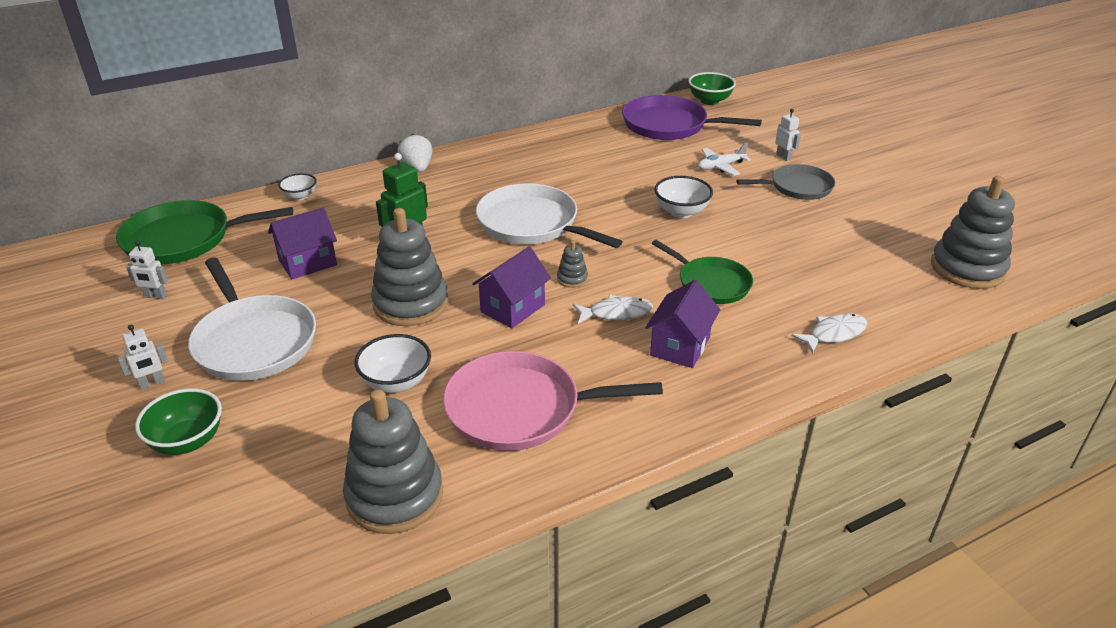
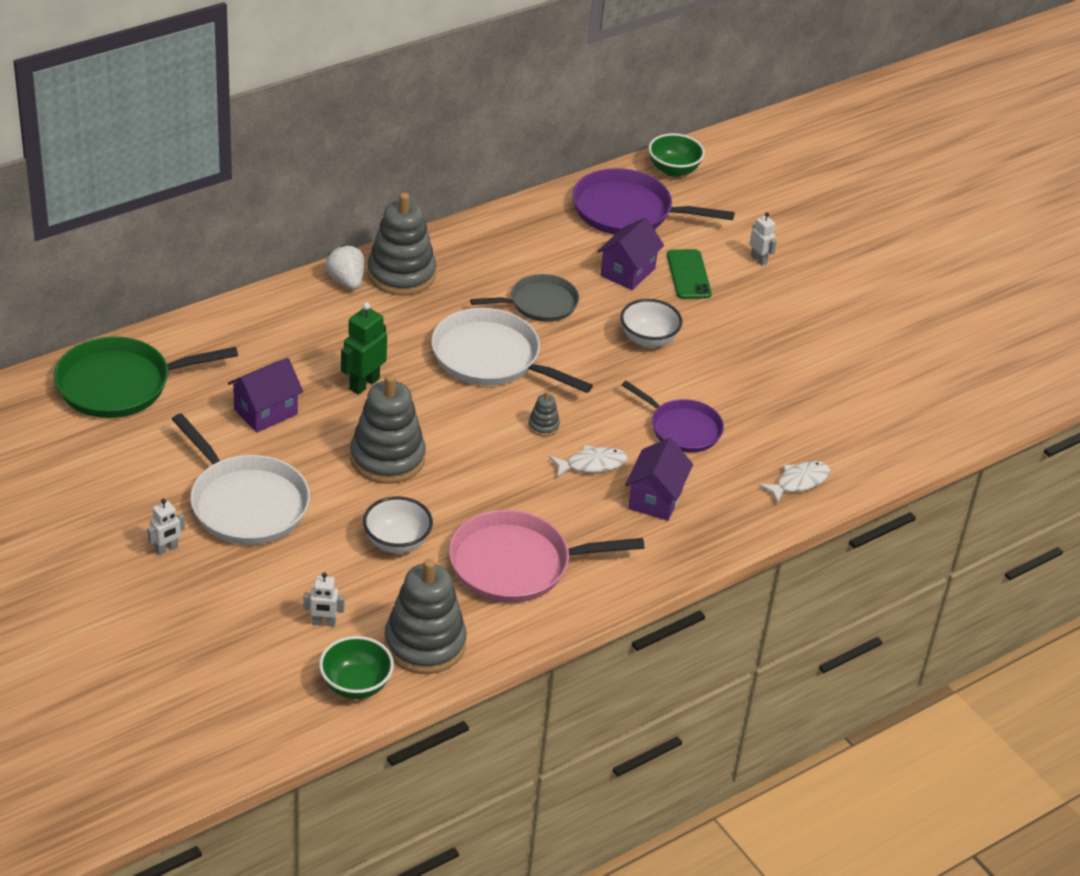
camera: 10 degrees left, 5 degrees up
white robot [126,241,168,299] -> white robot moved to [304,572,345,627]
green bowl [135,388,222,455] -> green bowl moved to [319,636,394,699]
white bowl [278,173,317,201] -> none
purple house [472,247,551,328] -> purple house moved to [597,218,664,290]
green pan [652,240,753,304] -> purple pan [622,381,724,453]
white plane [698,143,751,176] -> green phone [667,249,712,299]
grey pan [737,164,835,200] -> grey pan moved to [470,274,579,322]
grey stacking toy [931,176,1015,289] -> grey stacking toy moved to [367,193,436,296]

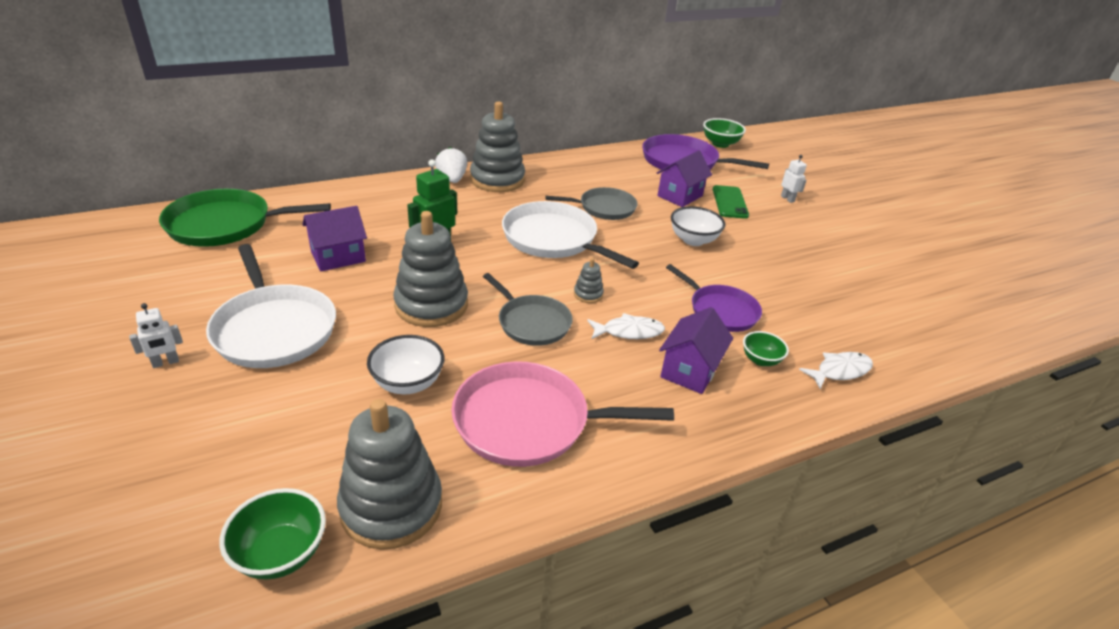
camera: 10 degrees right, 5 degrees down
white robot [304,572,345,627] -> none
none -> grey pan [483,273,573,346]
none -> green bowl [743,331,789,366]

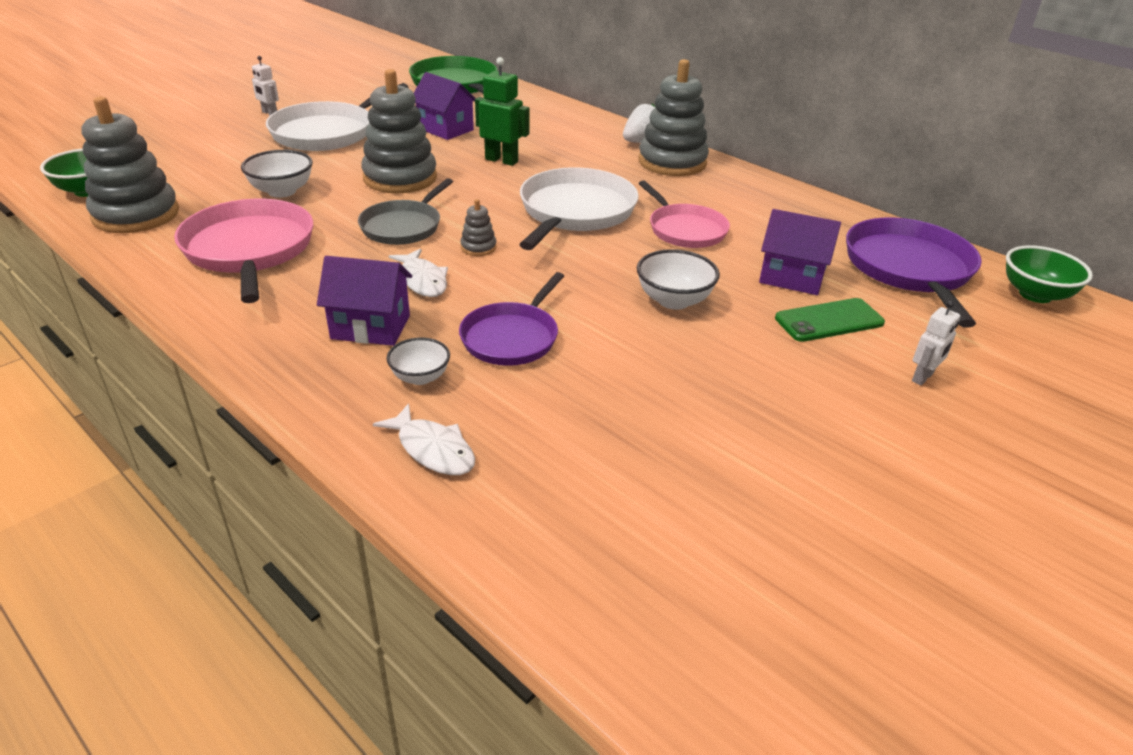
camera: 70 degrees right, 0 degrees up
grey pan [545,187,638,220] -> pink pan [638,180,730,248]
green bowl [743,331,789,366] -> white bowl [387,338,450,385]

